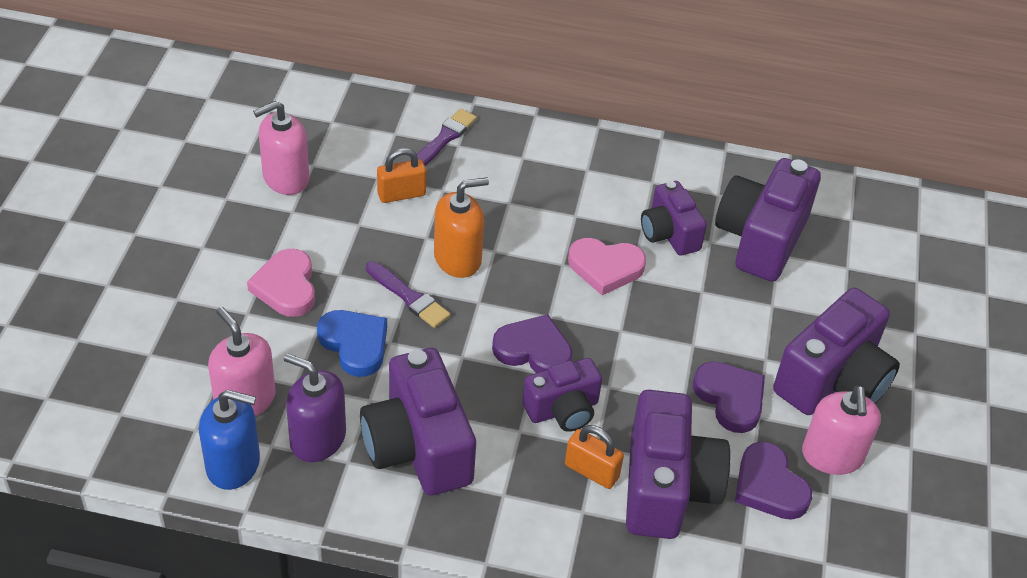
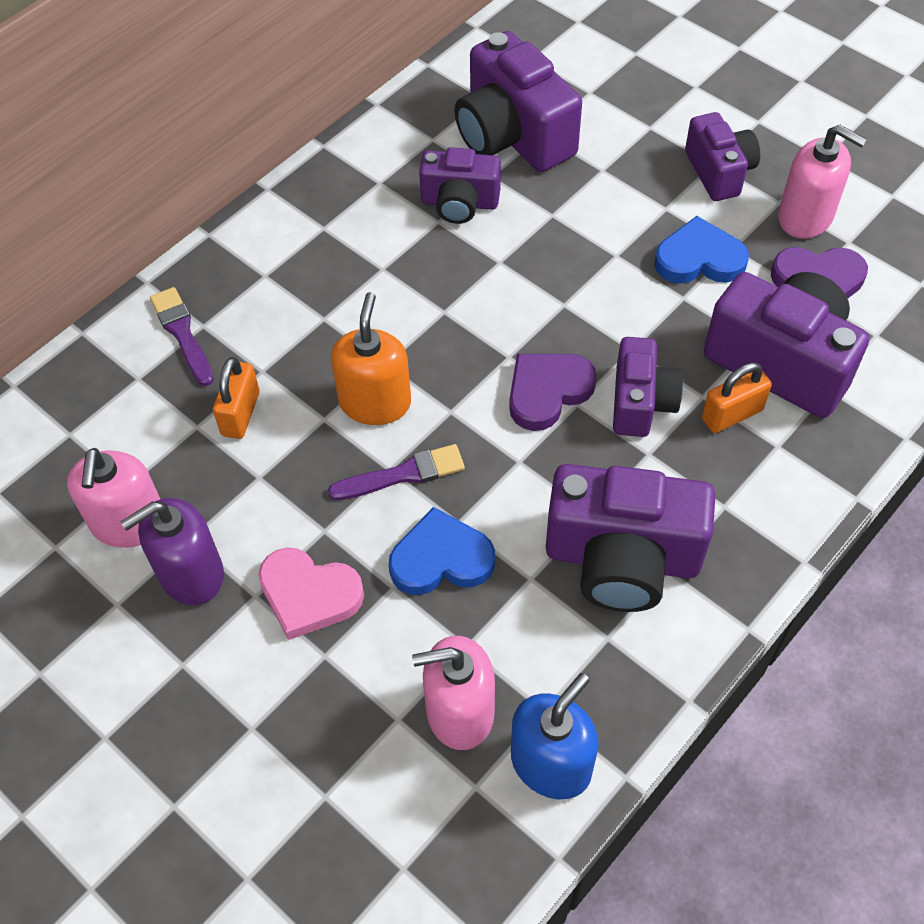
camera: 55 degrees left, 10 degrees up
purple soap dispenser [284,353,346,462] -> purple soap dispenser moved to [121,498,224,605]
pink heart [568,238,646,295] -> none
purple heart [693,361,765,433] -> blue heart [654,216,749,284]
purple camera [773,288,900,415] -> purple camera [685,112,760,201], size x0.60

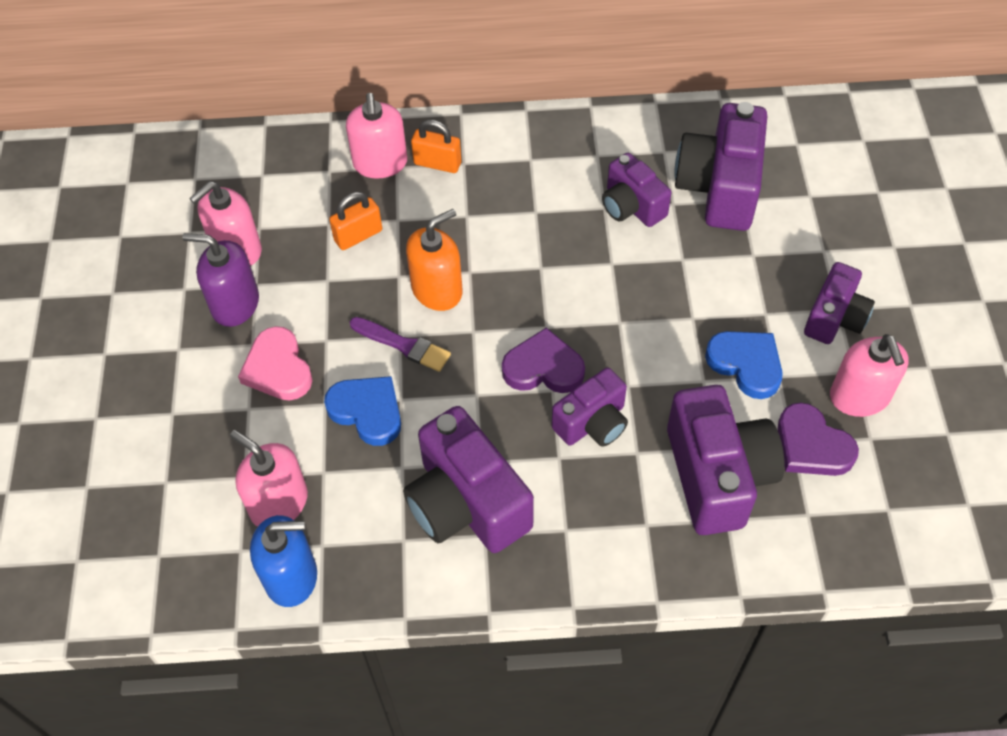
camera: 45 degrees right, 0 degrees up
purple brush [150,287,214,386] -> pink soap dispenser [346,93,407,179]
orange padlock [702,363,772,433] -> orange padlock moved to [411,120,461,173]

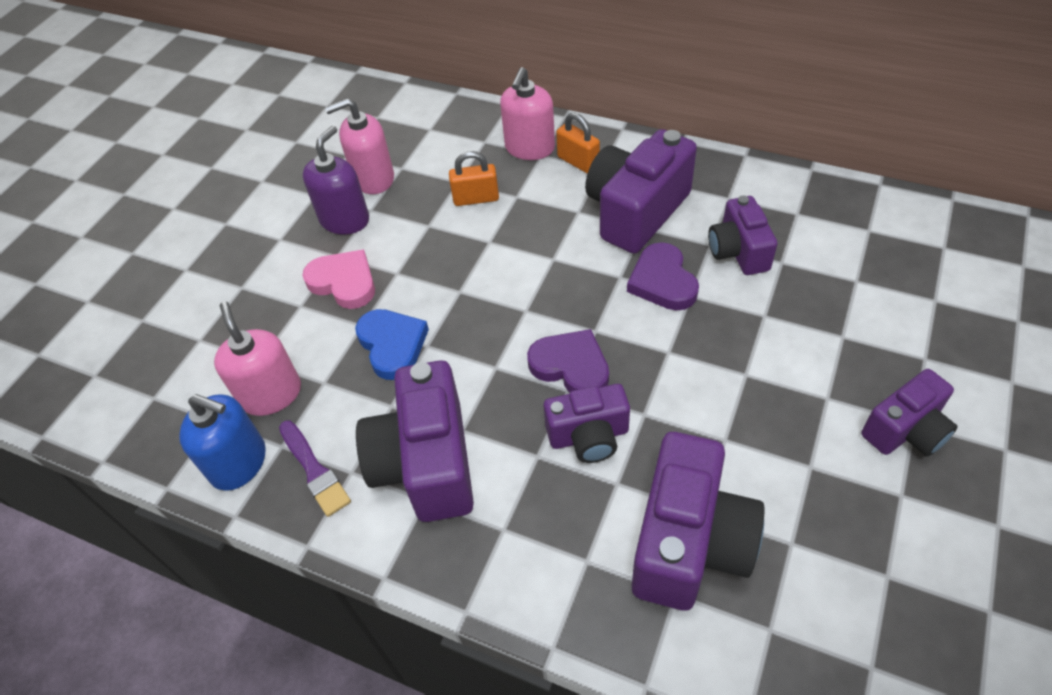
camera: 30 degrees right, 5 degrees down
purple soap dispenser [183,233,259,327] -> purple soap dispenser turned 75 degrees clockwise [303,126,369,235]
pink heart [238,326,312,401] -> pink heart turned 120 degrees clockwise [302,249,375,309]
purple brush [350,317,451,372] -> purple brush moved to [279,420,351,517]
orange soap dispenser [406,209,463,311] -> none
purple camera [675,102,767,231] -> purple camera moved to [585,129,697,254]
blue heart [705,331,783,399] -> none
purple heart [778,402,859,476] -> purple heart moved to [627,242,699,310]
pink soap dispenser [830,334,909,417] -> none

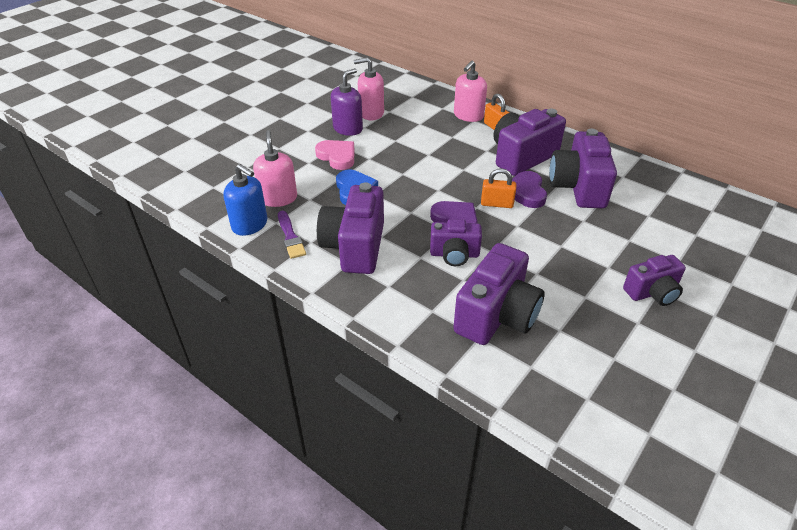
camera: 10 degrees right, 10 degrees down
orange padlock [449,151,499,206] -> orange padlock moved to [481,168,516,208]
purple camera [708,195,778,275] -> purple camera [549,128,617,208], size x1.65

